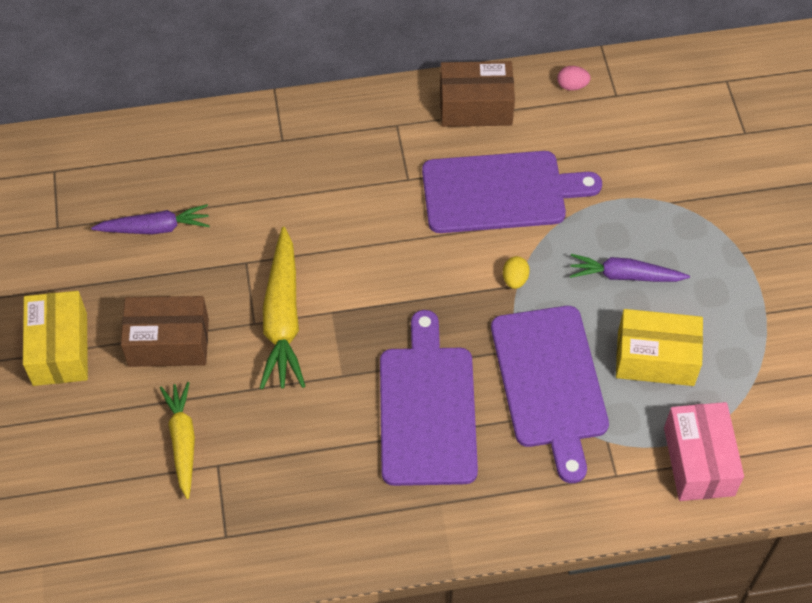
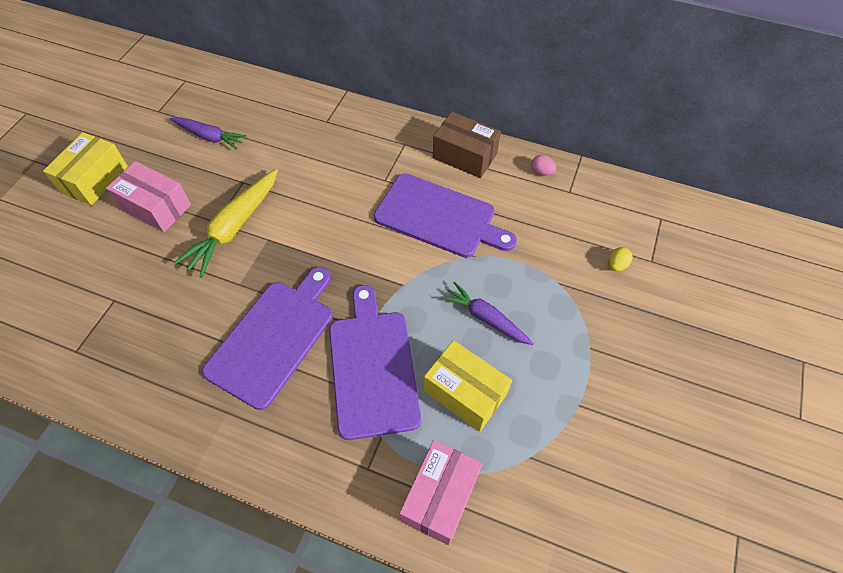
camera: 30 degrees right, 0 degrees up
brown box [121,296,209,367] -> pink box [106,161,191,232]
yellow carrot [160,382,195,499] -> none
purple cutting board [491,306,609,483] -> purple cutting board turned 150 degrees clockwise [329,285,421,440]
yellow egg [503,256,530,289] -> yellow egg moved to [608,247,633,271]

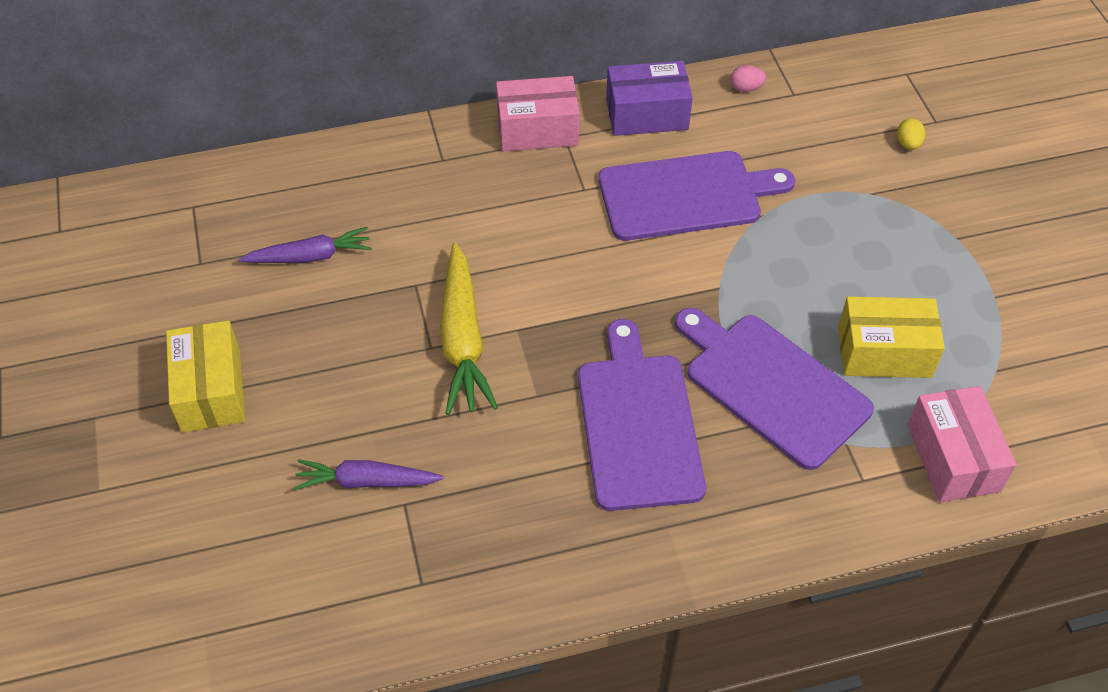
camera: 35 degrees left, 5 degrees down
pink box [106,161,191,232] -> pink box moved to [496,76,579,152]
brown box [433,112,501,178] -> purple box [606,61,693,136]
purple carrot [441,282,534,345] -> purple carrot moved to [293,459,444,490]

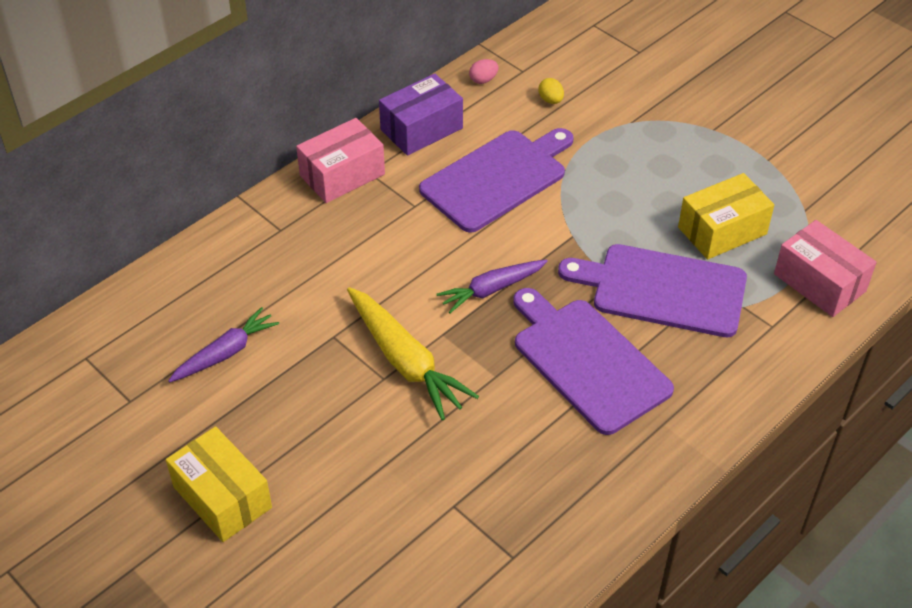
camera: 30 degrees left, 5 degrees down
purple carrot [293,459,444,490] -> purple carrot moved to [436,260,548,313]
yellow egg [897,118,925,150] -> yellow egg moved to [539,78,564,104]

